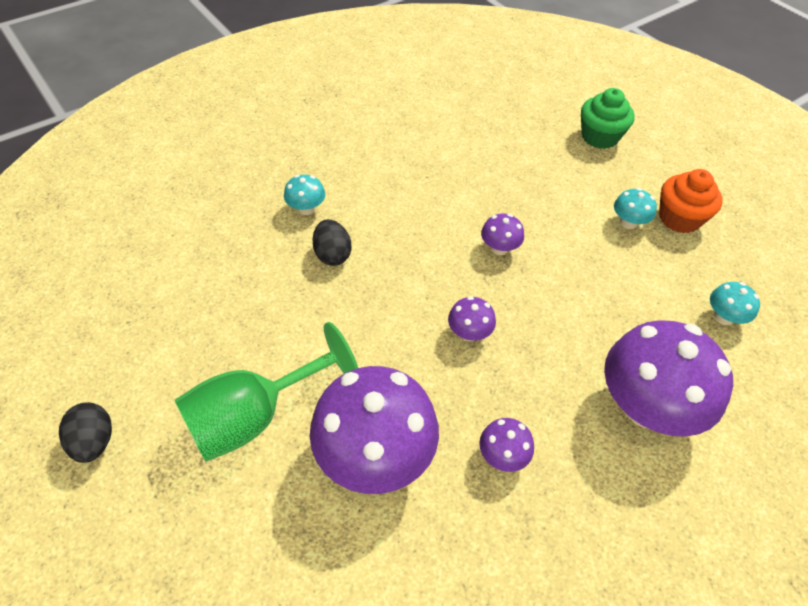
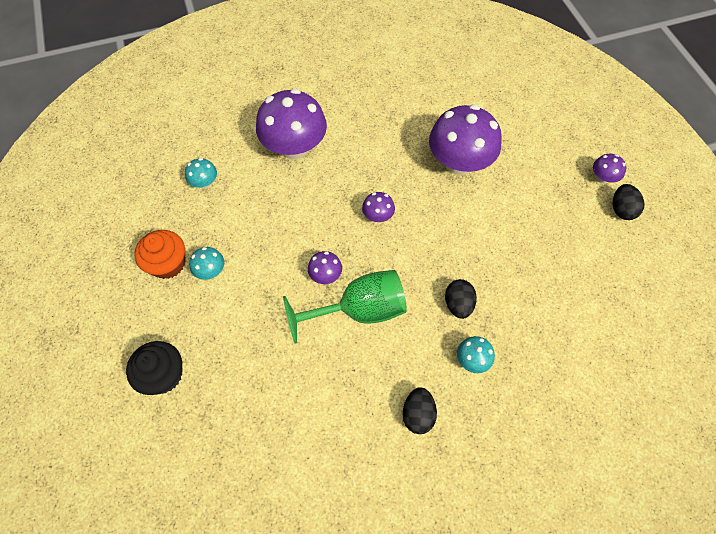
camera: 160 degrees left, 10 degrees up
green goblet [175,322,358,462] -> green goblet moved to [283,270,407,343]
purple mushroom [479,418,534,472] -> purple mushroom moved to [593,154,626,184]
green cupcake [581,88,635,149] -> black cupcake [126,341,182,395]
none -> black egg [403,387,437,434]

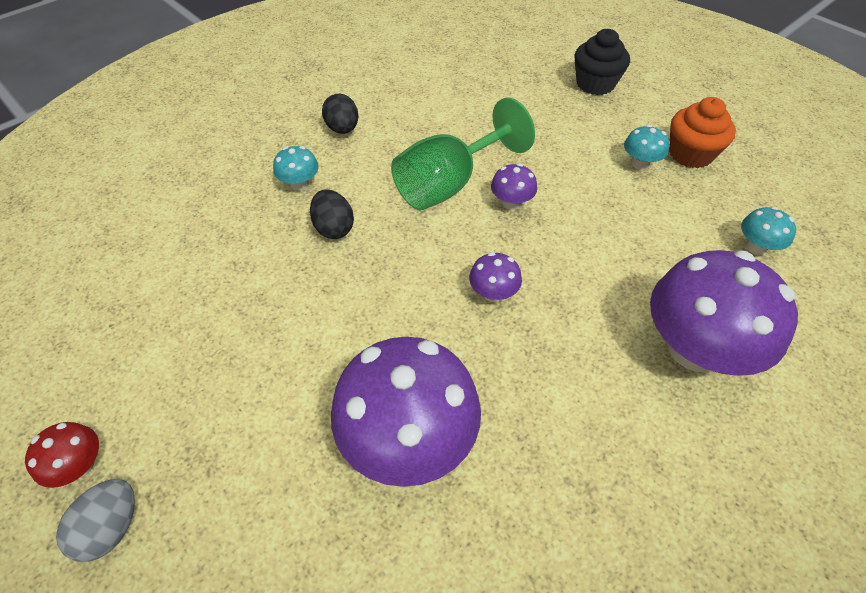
camera: 155 degrees right, 10 degrees down
purple mushroom [593,154,626,184] -> grey egg [56,479,135,562]
black egg [613,184,645,220] -> red mushroom [25,422,99,488]

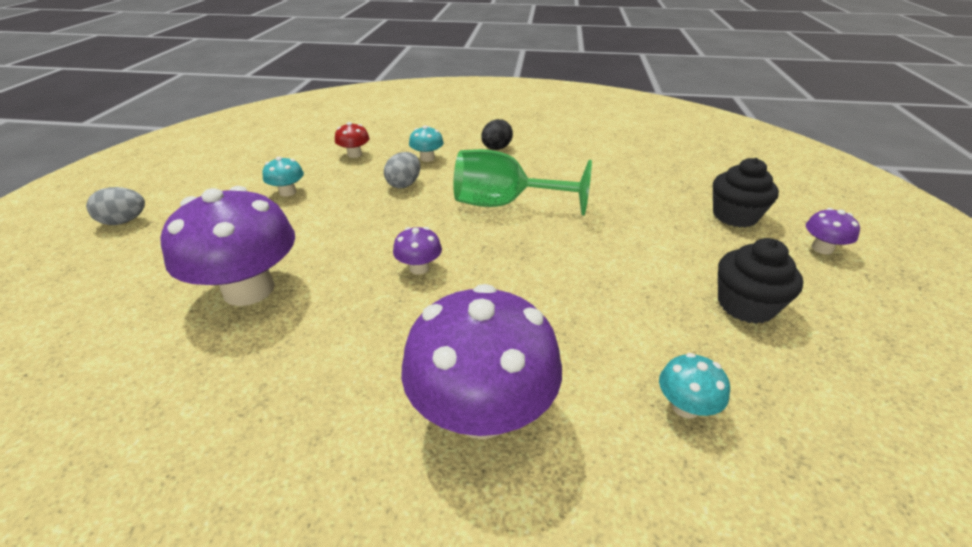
camera: 50 degrees right, 15 degrees down
red mushroom [25,422,99,488] -> red mushroom moved to [335,122,370,158]
black egg [310,190,354,239] -> grey egg [384,152,420,188]
purple mushroom [491,163,537,210] -> purple mushroom moved to [806,208,860,255]
turquoise mushroom [624,125,669,170] -> turquoise mushroom moved to [262,157,304,196]
orange cupcake [669,97,736,168] -> black cupcake [718,238,803,324]

